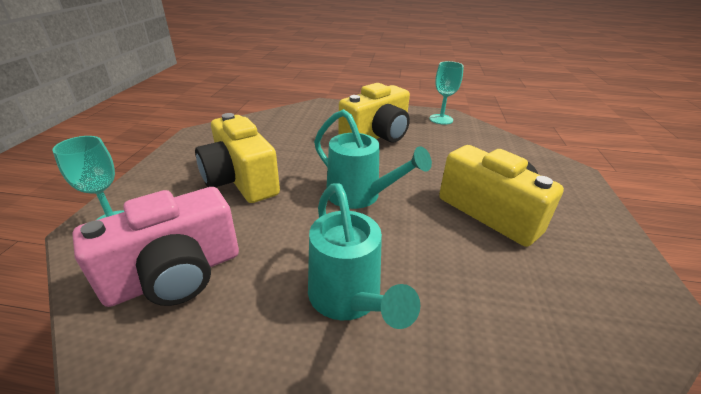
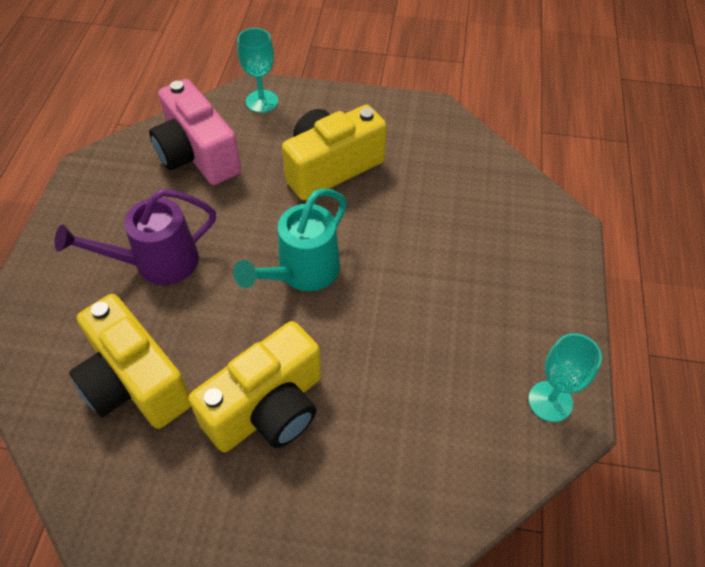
camera: 90 degrees right, 20 degrees up
turquoise watering can [308,183,421,329] -> purple watering can [55,189,216,285]
yellow camera [338,83,410,143] -> yellow camera moved to [69,294,191,429]

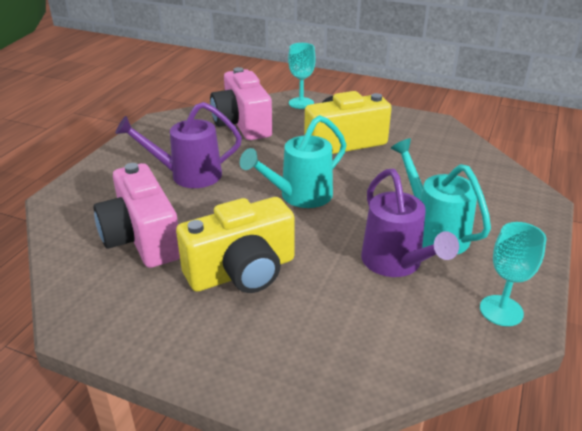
camera: 15 degrees right, 20 degrees down
yellow camera [69,294,191,429] -> pink camera [93,163,180,268]
none -> purple watering can [361,168,459,277]
none -> turquoise watering can [391,138,491,255]

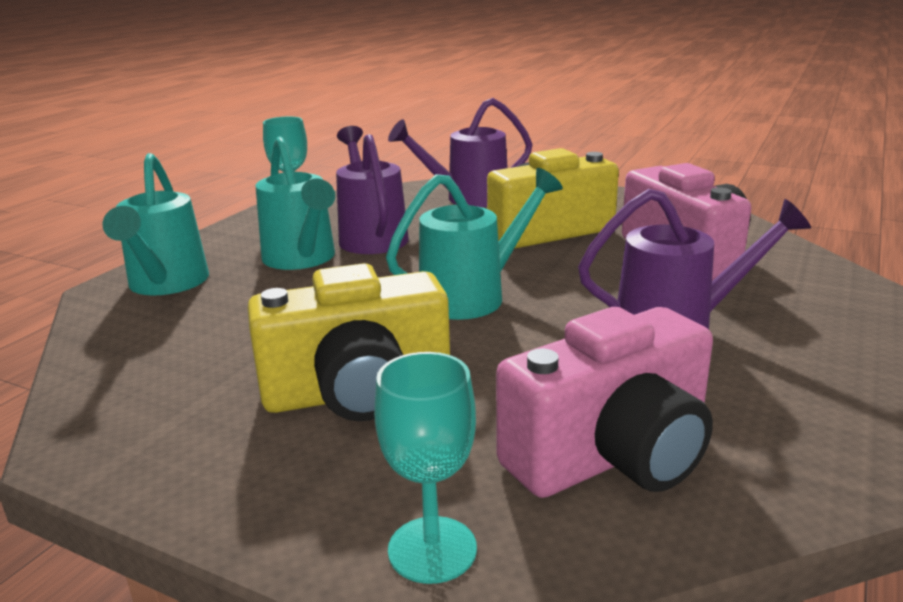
camera: 175 degrees left, 10 degrees down
pink camera [210,67,272,140] -> pink camera turned 75 degrees clockwise [496,307,713,498]
none -> turquoise watering can [102,153,209,295]
none -> purple watering can [388,98,533,207]

